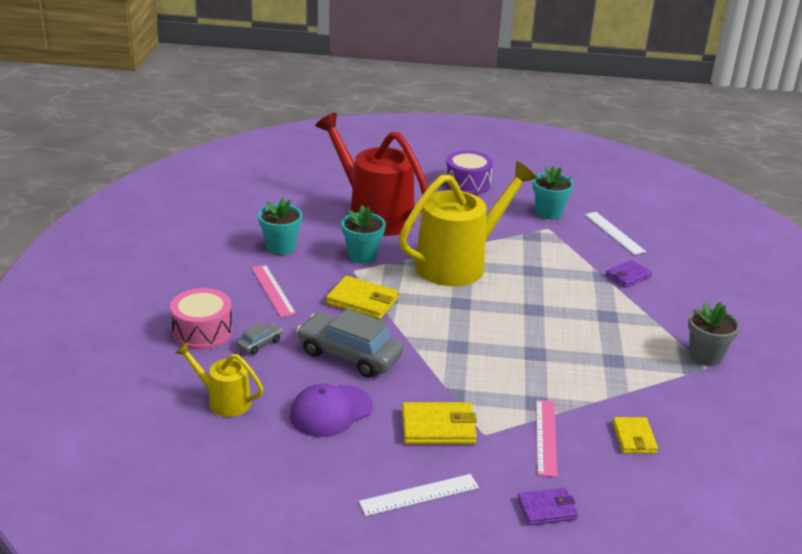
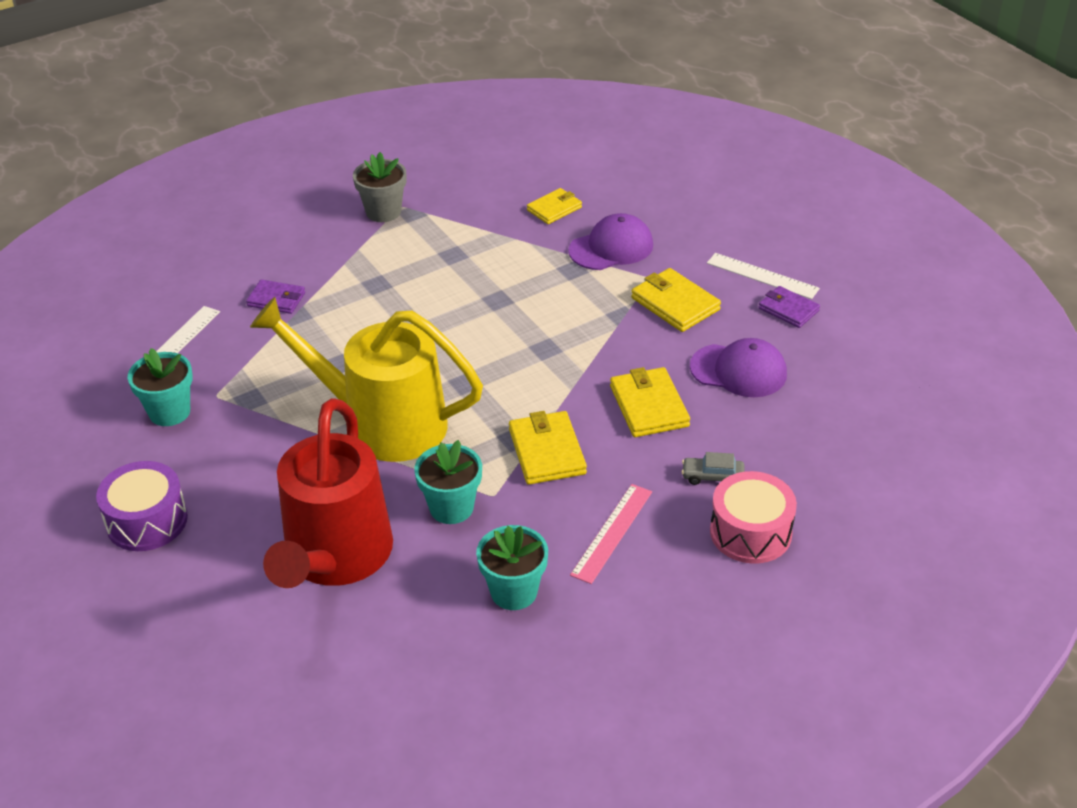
camera: 125 degrees left, 10 degrees up
yellow watering can [176,343,263,417] -> none
grey car [296,309,403,378] -> yellow wallet [610,367,690,437]
purple wallet [517,488,578,526] -> purple wallet moved to [759,286,820,328]
pink ruler [536,400,557,477] -> purple cap [569,213,653,270]

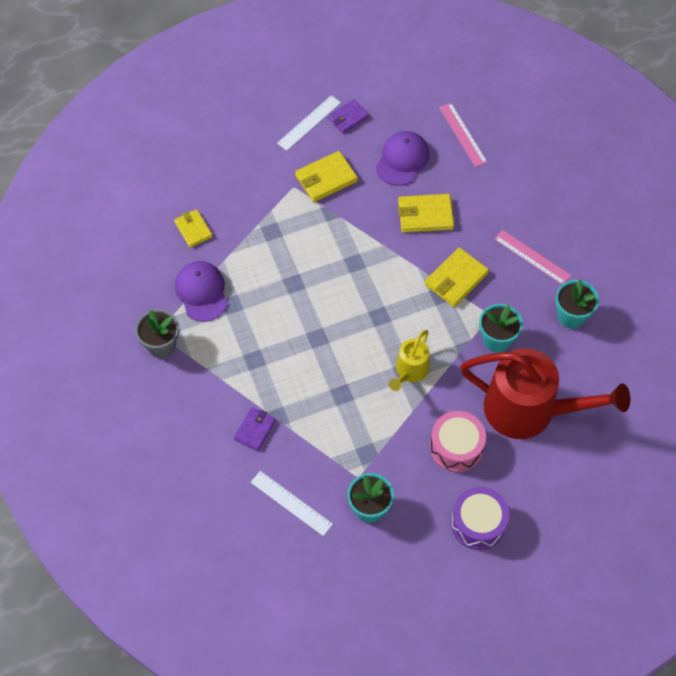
camera: 80 degrees left, 20 degrees up
yellow watering can [250,297,483,462] -> yellow watering can [389,330,429,391], size x0.49
yellow wallet [509,411,587,485] -> yellow wallet turned 45 degrees counterclockwise [425,247,489,307]
purple cap [569,213,653,270] -> purple cap moved to [175,261,228,322]
grey car [682,452,745,485] -> none
pink drum [710,471,797,564] -> pink drum moved to [430,411,486,472]
none -> pink ruler [439,103,488,167]

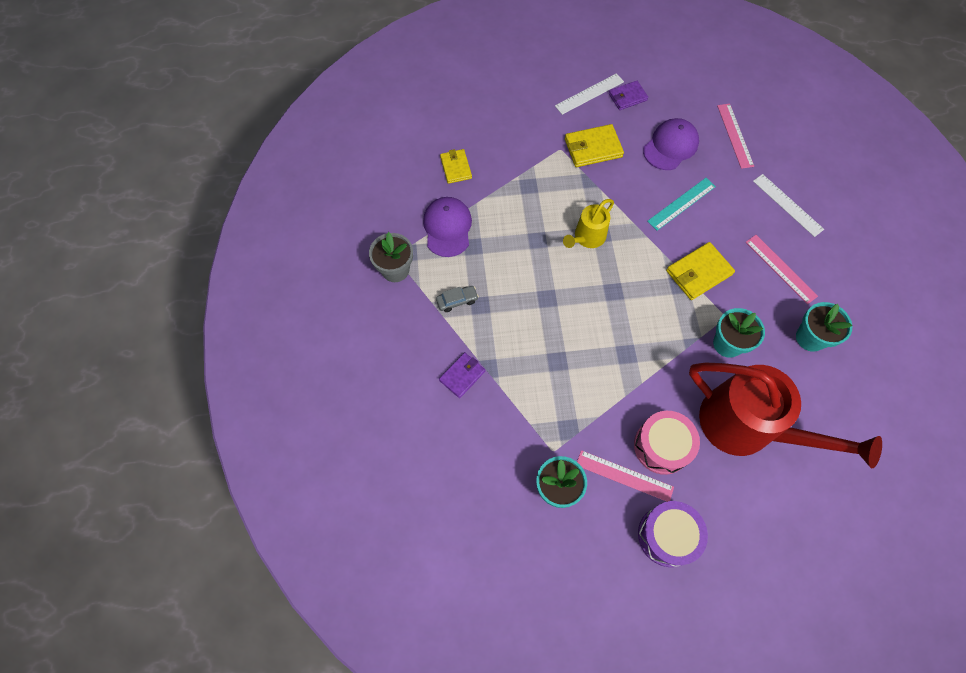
camera: 15 degrees right, 5 degrees up
white ruler [251,471,333,536] -> white ruler moved to [753,174,824,237]
yellow watering can [389,330,429,391] -> yellow watering can moved to [563,199,614,248]
yellow wallet [398,194,454,233] -> turquoise ruler [647,178,716,231]
none -> grey car [436,286,479,312]
none -> pink ruler [577,450,674,502]

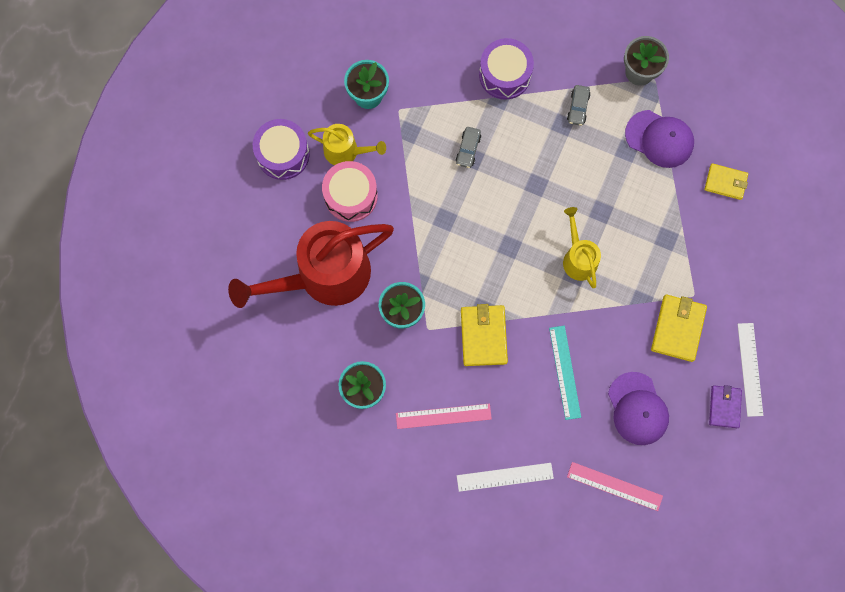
camera: 120 degrees right, 10 degrees up
purple wallet [439,352,485,398] -> purple drum [479,38,534,100]
pink ruler [577,450,674,502] -> yellow watering can [308,124,386,165]
none -> grey car [456,127,481,168]

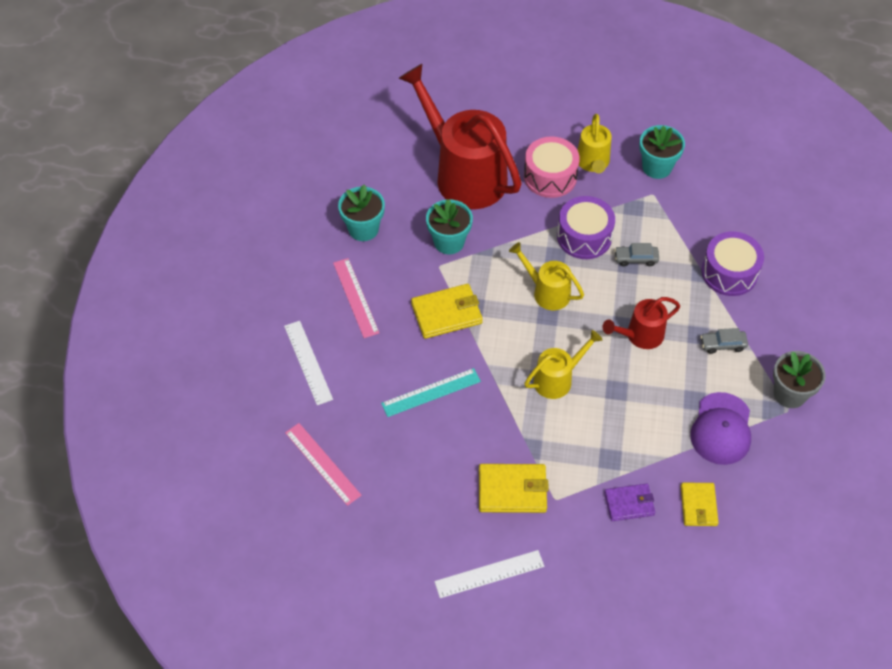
camera: 75 degrees right, 20 degrees down
purple drum [253,119,310,180] -> purple drum moved to [557,196,615,259]
pink ruler [567,462,663,511] -> pink ruler turned 45 degrees counterclockwise [285,423,362,506]
purple cap [608,372,669,445] -> none
purple wallet [709,385,742,428] -> purple wallet moved to [604,484,655,521]
none -> yellow watering can [509,242,584,310]
none -> red watering can [603,297,680,349]

